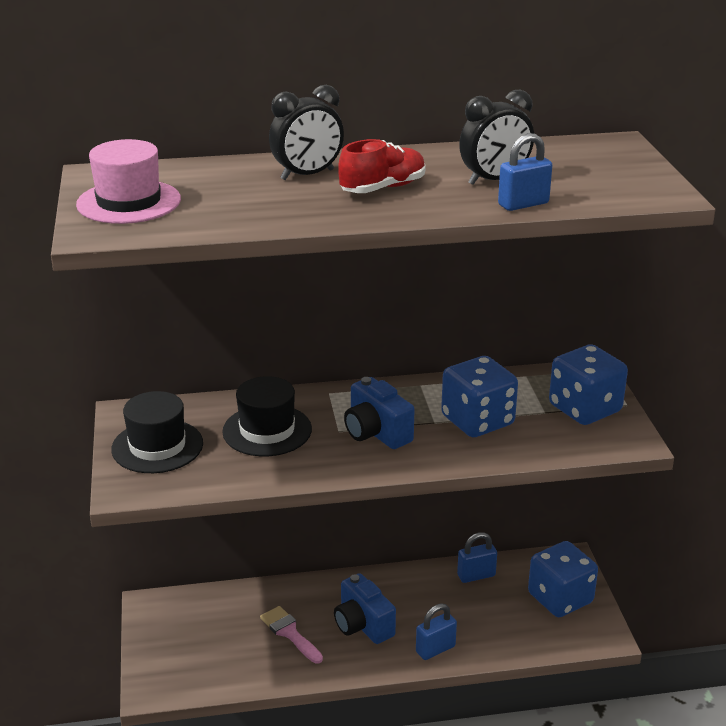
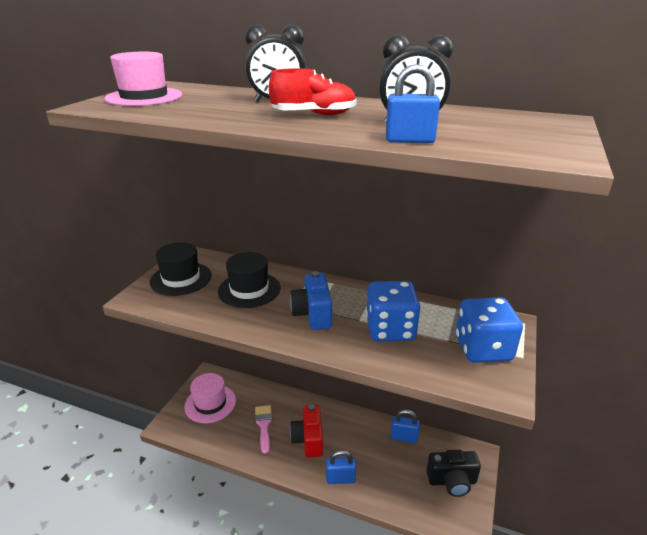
camera: 30 degrees right, 0 degrees up
blue camera [334,573,396,644] -> red camera [290,405,323,458]
blue dice [528,541,598,617] -> black camera [427,450,481,497]
none -> pink hat [184,373,236,423]

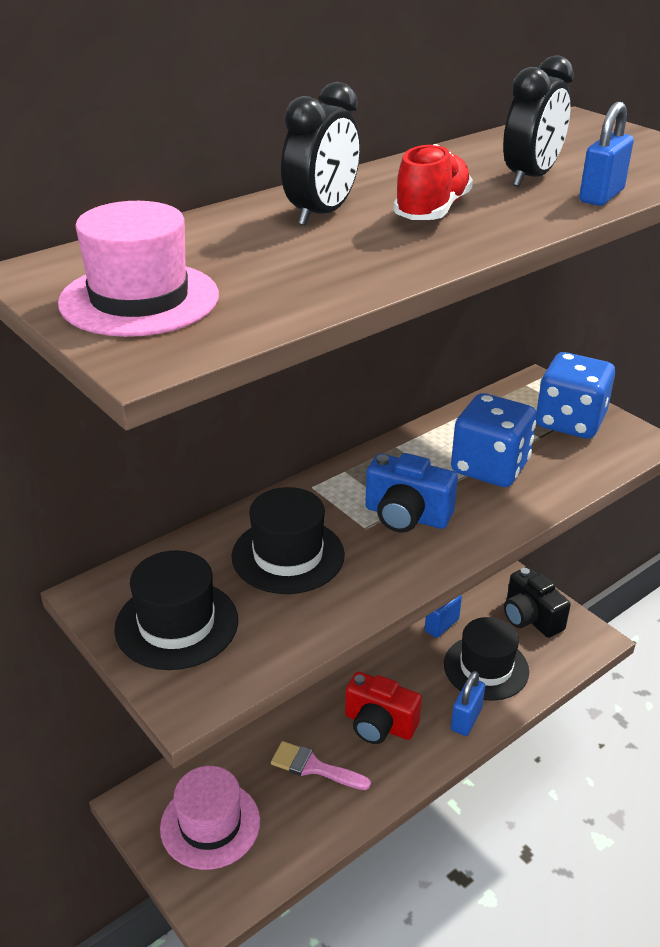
camera: 60 degrees left, 5 degrees up
black camera [427,450,481,497] -> black camera turned 120 degrees clockwise [504,567,571,638]
none -> black hat [444,617,529,701]

